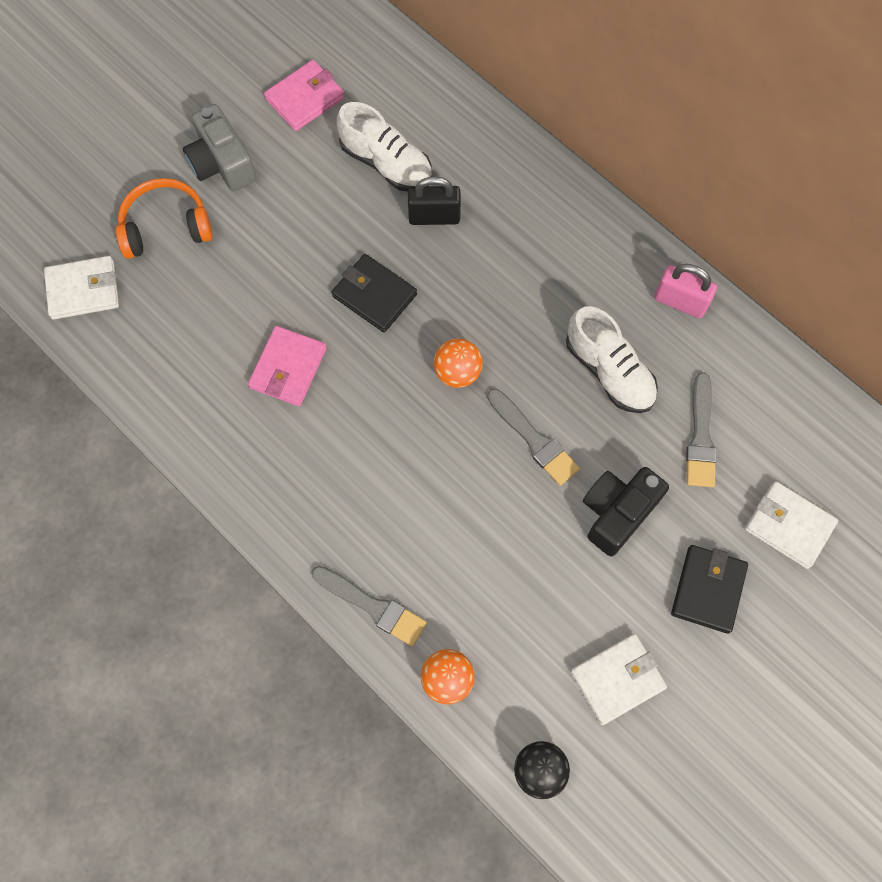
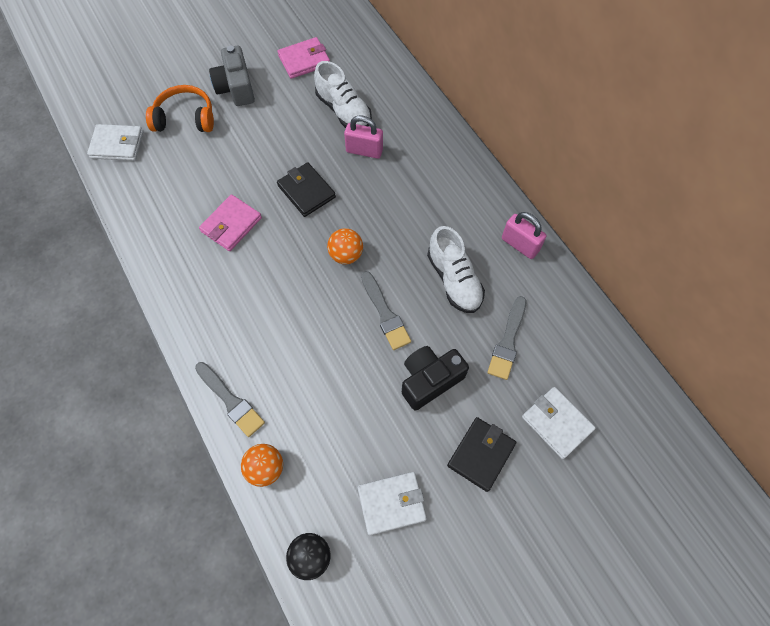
camera: 15 degrees right, 5 degrees down
black padlock [408,176,461,225] -> pink padlock [344,115,383,159]

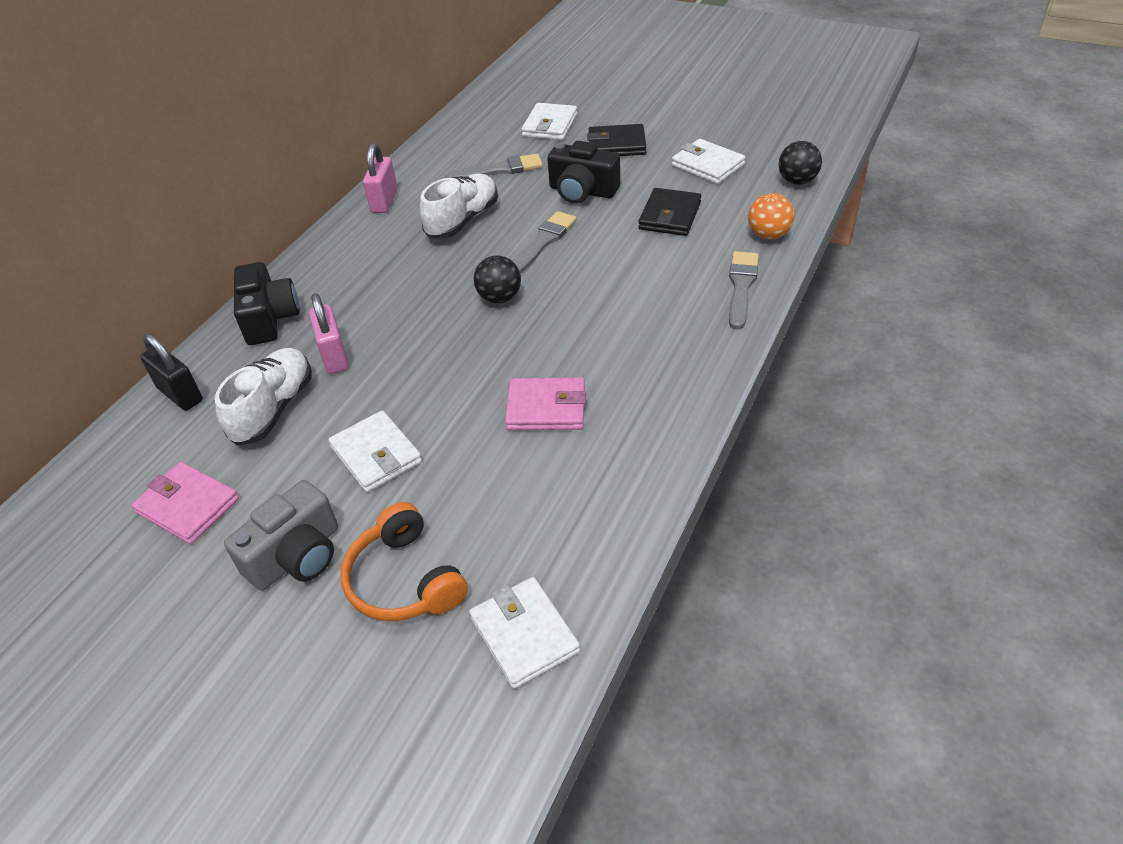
camera: 120 degrees left, 20 degrees down
black wallet [277,162,336,217] -> black wallet moved to [638,188,701,236]
orange ball [327,228,363,264] -> black ball [474,255,521,303]
none -> black padlock [140,334,203,411]
none -> black camera [234,262,300,345]
none -> white wallet [328,411,422,492]

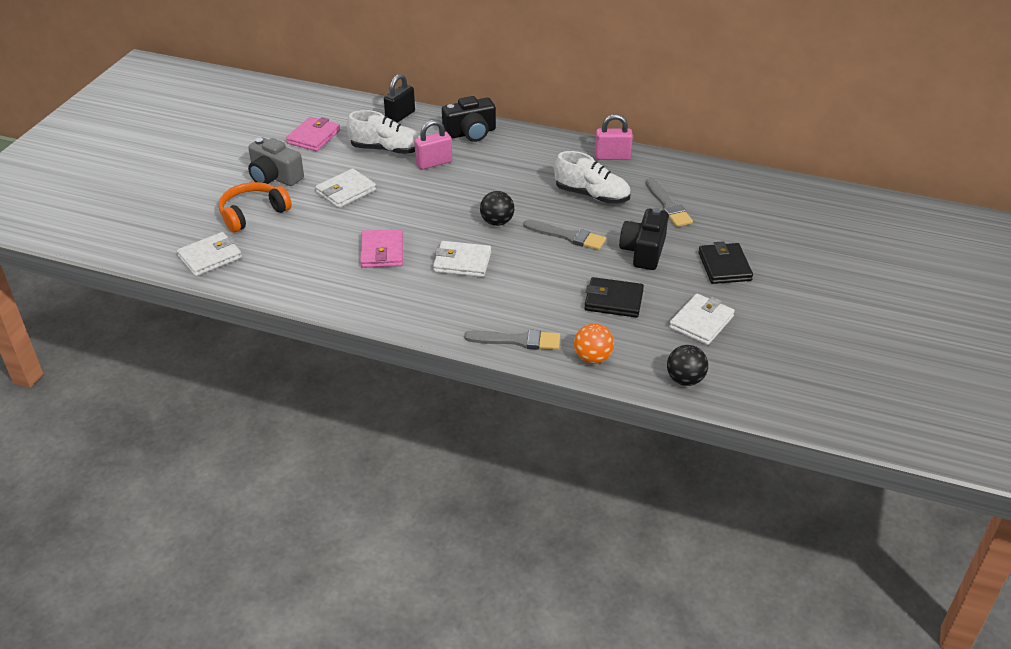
camera: 80 degrees right, 5 degrees down
white wallet [521,103,577,140] -> white wallet moved to [433,241,491,277]

